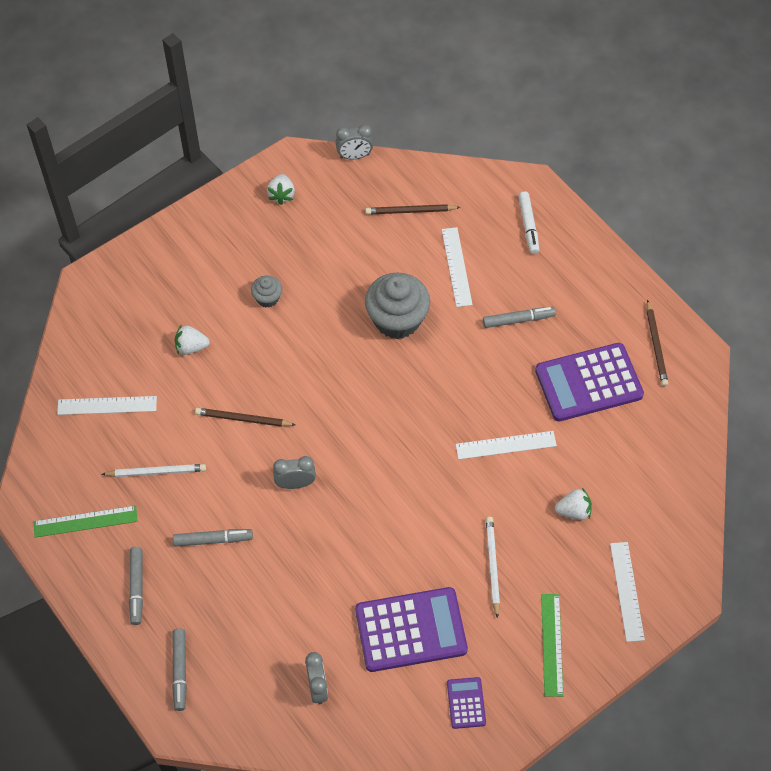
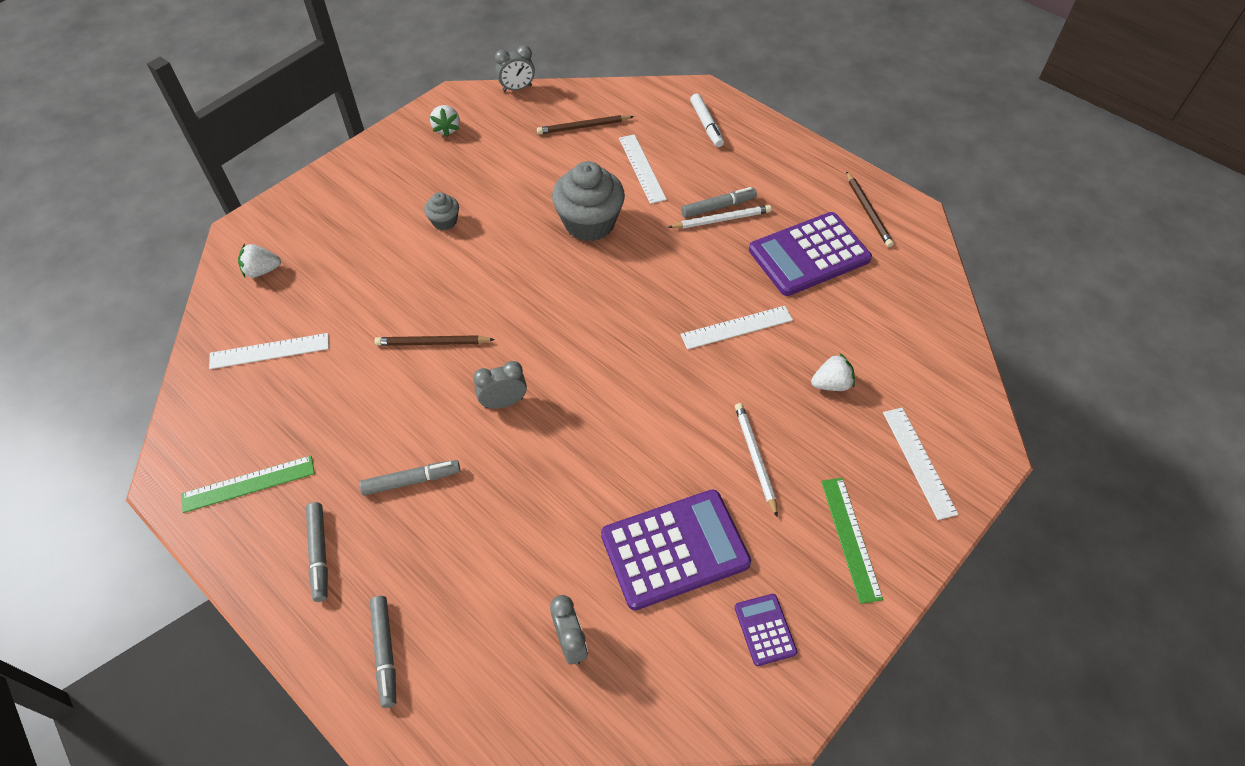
camera: 10 degrees left, 5 degrees down
white pencil [101,464,206,477] -> white pencil moved to [668,205,772,228]
white strawberry [175,324,210,355] -> white strawberry moved to [238,244,281,278]

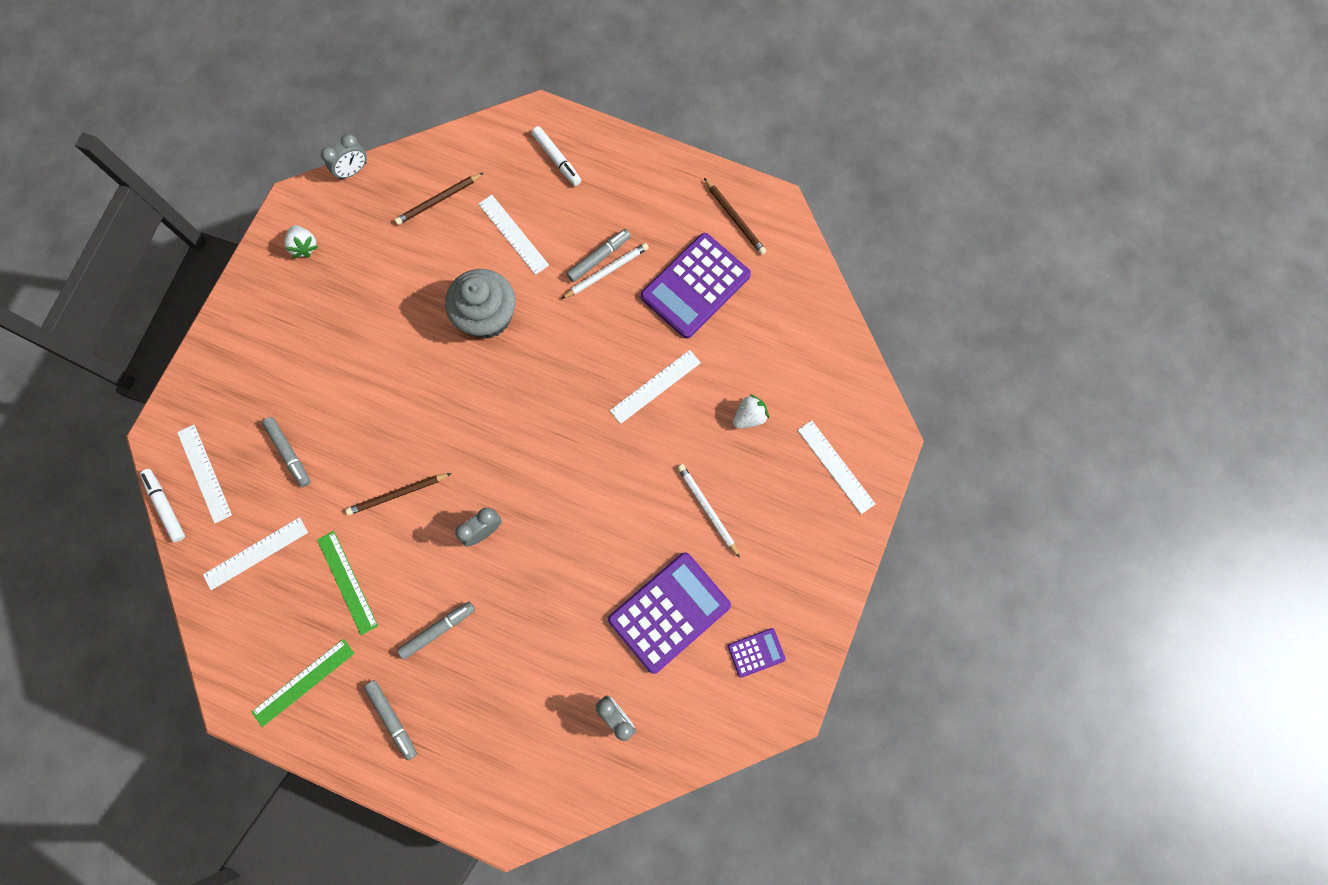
camera: 20 degrees left, 20 degrees up
white strawberry [238,244,281,278] -> white ruler [177,425,232,524]
grey marker [370,596,396,708] -> grey marker moved to [262,417,311,487]
grey cupcake [424,192,459,230] -> none
purple calculator [734,594,797,666] -> purple calculator turned 105 degrees clockwise [728,628,786,678]
green ruler [821,478,883,604] -> green ruler moved to [317,531,378,635]
none -> white marker [140,469,185,542]

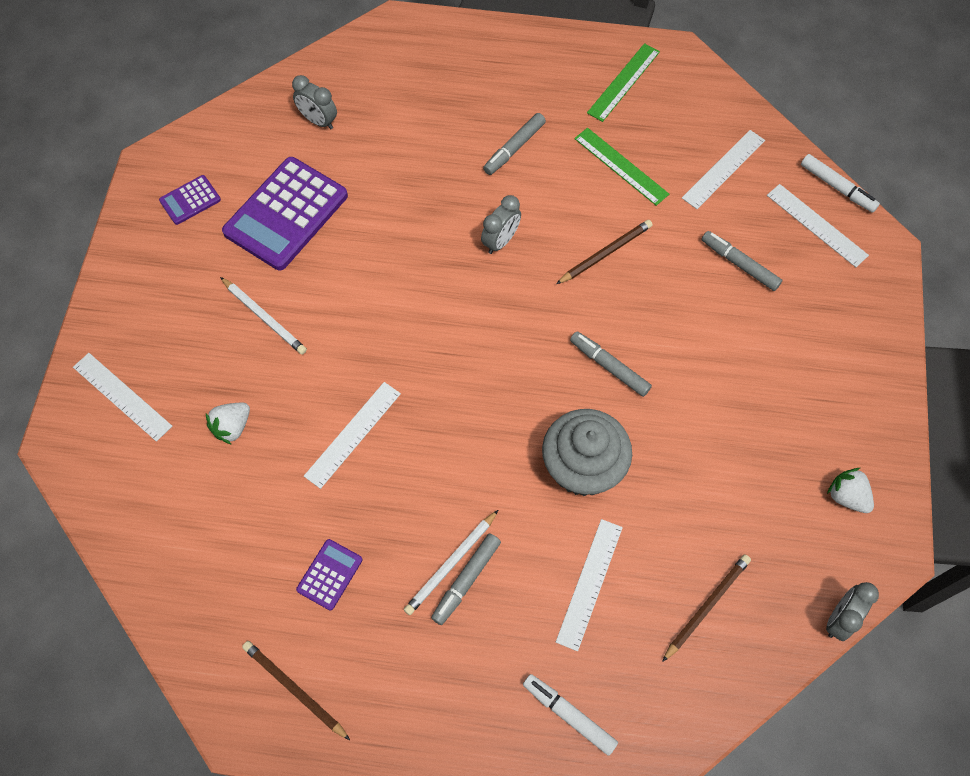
camera: 165 degrees right, 10 degrees down
grey marker [364,680,417,761] -> grey marker moved to [570,331,652,397]
white ruler [478,195,549,275] -> white ruler turned 75 degrees clockwise [556,519,623,651]
purple calculator [641,233,751,338] -> purple calculator [296,539,362,610], size x0.47

